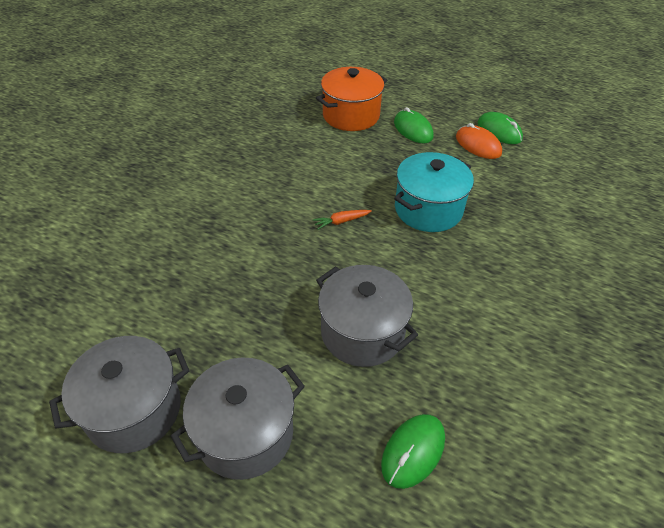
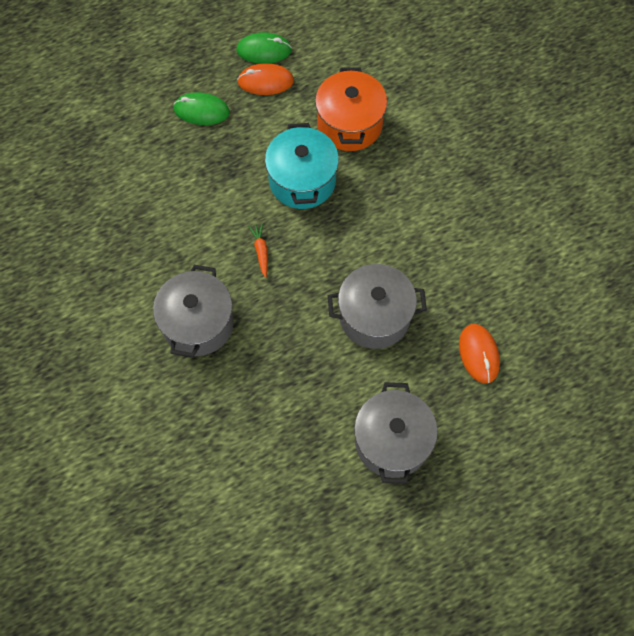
camera: 50 degrees left, 20 degrees up
grey pot [49,336,189,453] -> grey pot moved to [153,265,234,358]
orange carrot [313,210,372,230] -> orange carrot turned 150 degrees clockwise [248,223,268,278]
orange pot [316,67,387,131] -> orange pot moved to [315,68,387,151]
green mouse [381,414,445,489] -> orange mouse [459,324,500,384]

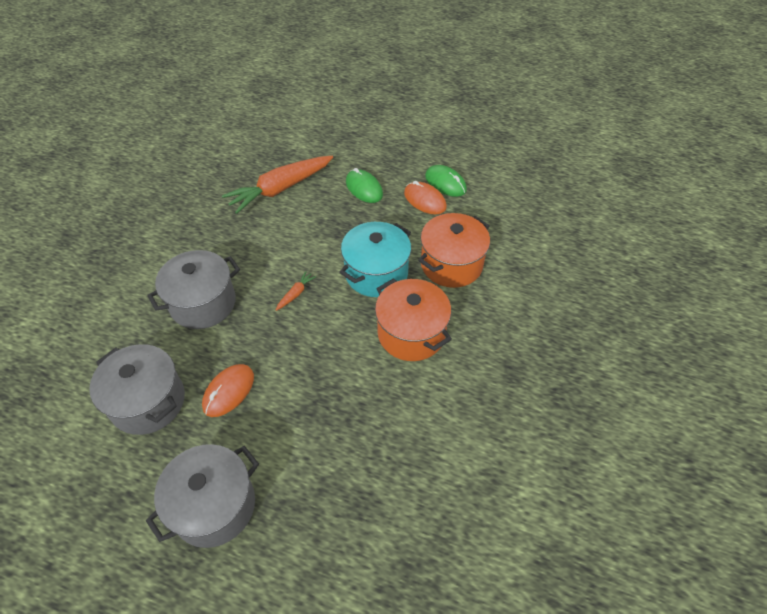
camera: 45 degrees right, 15 degrees down
grey pot [328,264,427,349] -> grey pot moved to [89,344,185,435]
orange mouse [459,324,500,384] -> orange mouse moved to [202,364,254,417]
none -> orange carrot [222,156,333,214]
none -> orange pot [375,278,452,361]

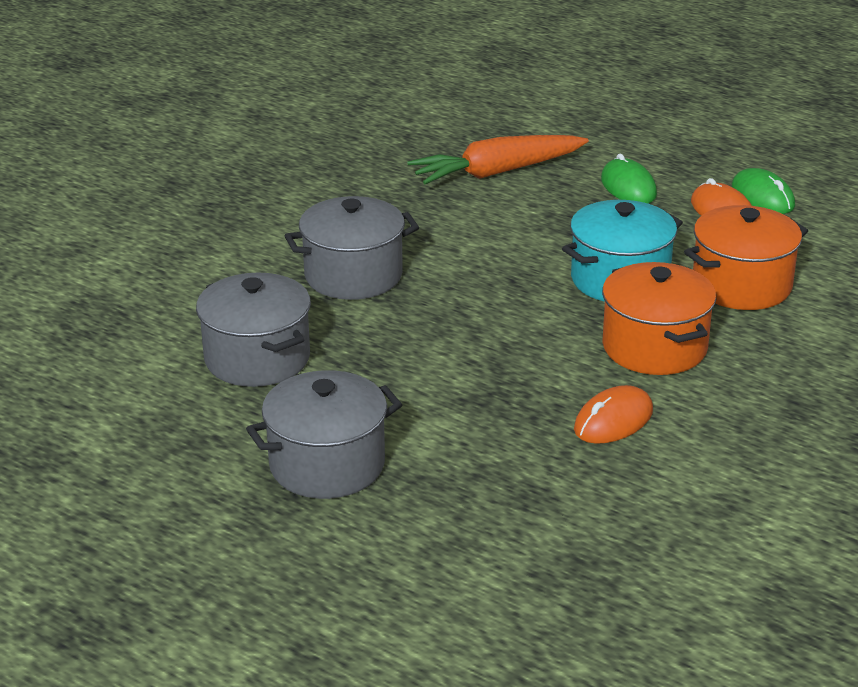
camera: 15 degrees right, 20 degrees down
orange mouse [202,364,254,417] -> orange mouse moved to [574,385,653,444]
orange carrot [276,271,316,311] -> none

